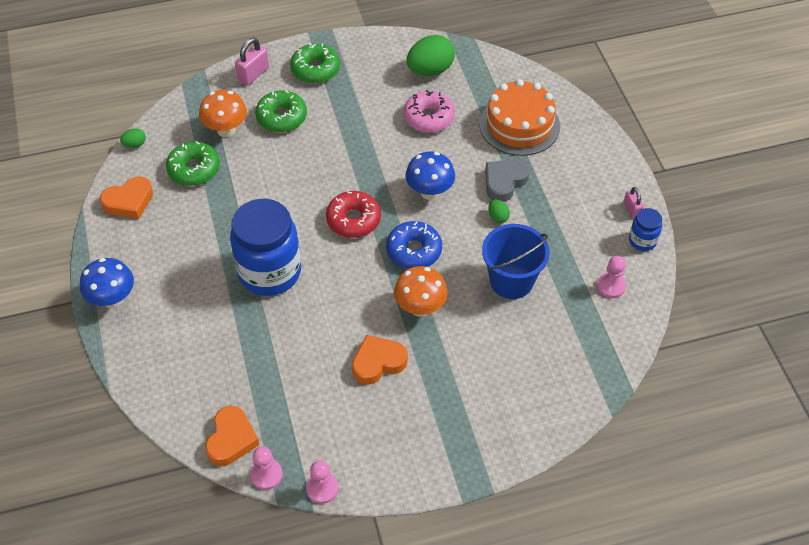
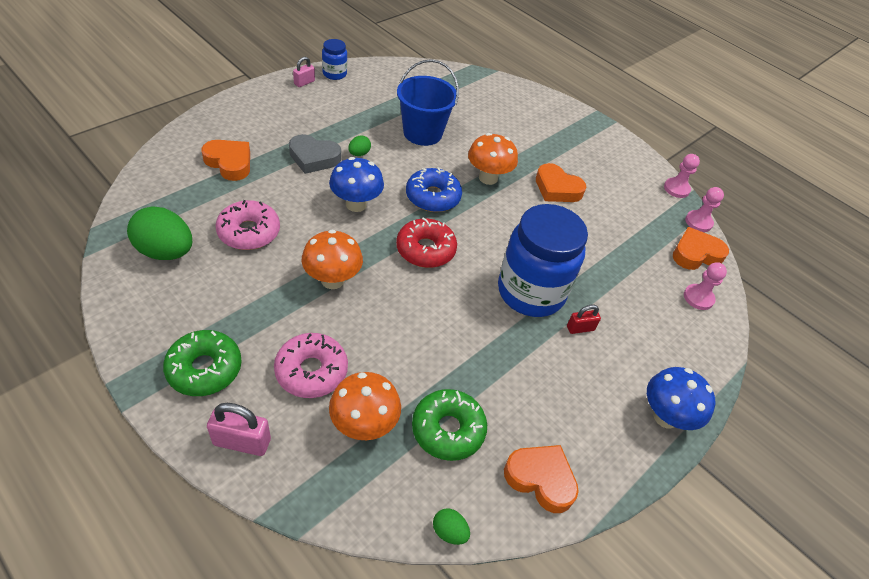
camera: 125 degrees left, 5 degrees down
green donut [255,90,307,132] -> pink donut [274,333,348,398]
orange cake [479,79,560,156] -> orange heart [201,140,250,181]
pink pawn [597,256,626,298] -> pink pawn moved to [684,262,727,310]
none -> orange mushroom [302,230,363,289]
none -> red padlock [567,305,601,334]

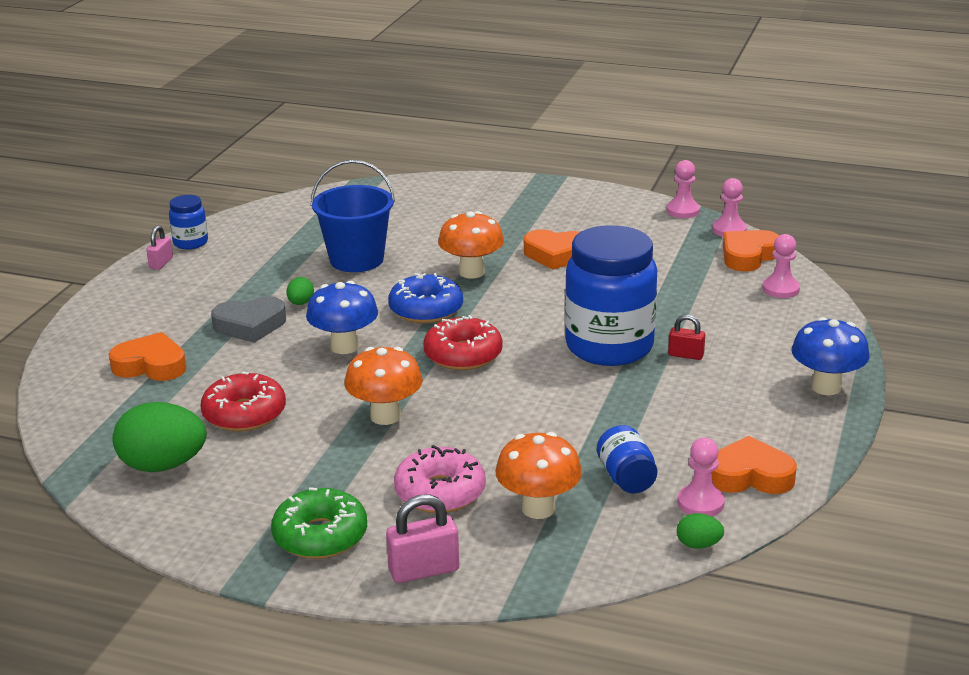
camera: 20 degrees left, 20 degrees down
pink donut [215,200,280,250] -> red donut [200,371,286,432]
green donut [412,389,487,461] -> blue jar [597,425,657,493]
red padlock [567,305,601,334] -> red padlock turned 60 degrees clockwise [668,314,705,360]
none -> pink pawn [678,438,725,516]

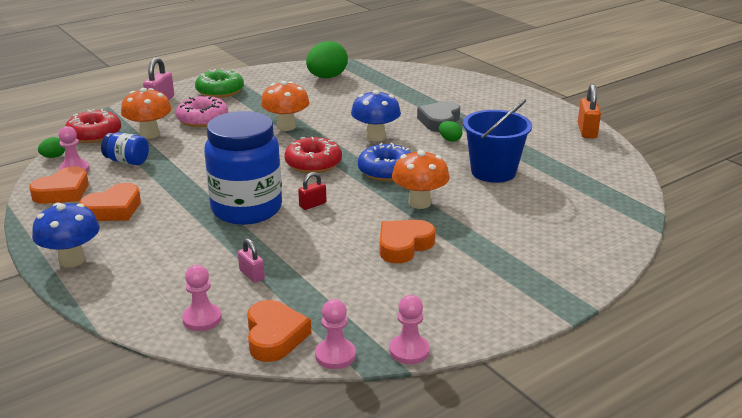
camera: 125 degrees right, 0 degrees up
orange heart [109,332,187,381] -> orange heart moved to [79,183,141,221]
pink padlock [146,225,173,270] -> pink padlock moved to [238,238,265,283]
blue jar [169,195,208,249] -> orange padlock [578,84,601,138]
red donut [200,371,286,432] -> red donut moved to [66,109,121,143]
red padlock [668,314,705,360] -> red padlock moved to [298,172,326,210]

